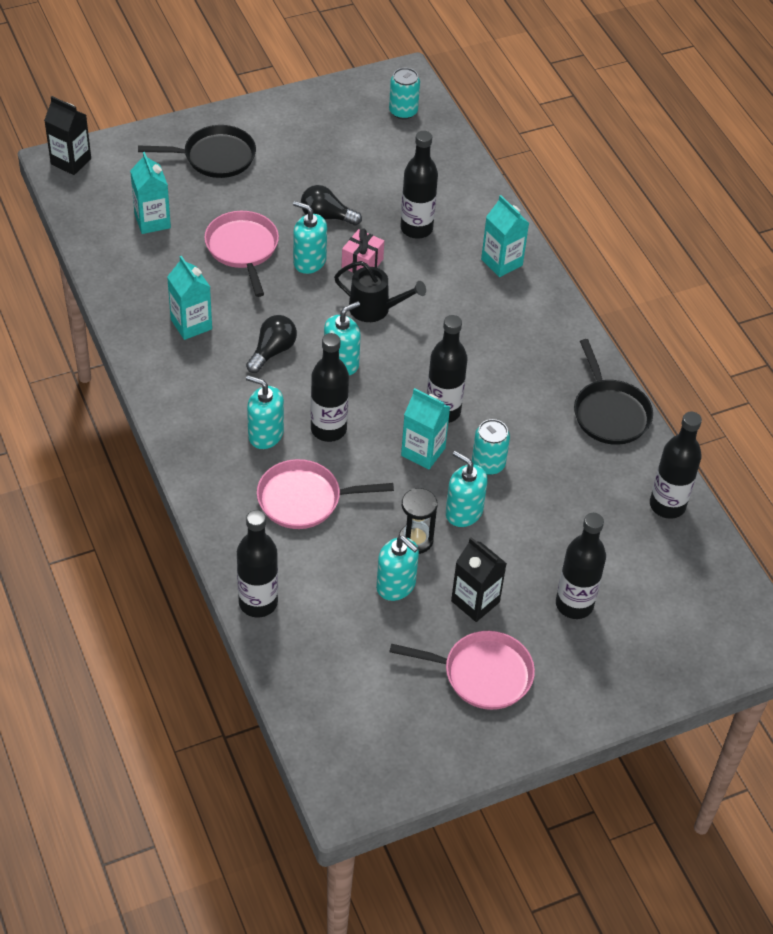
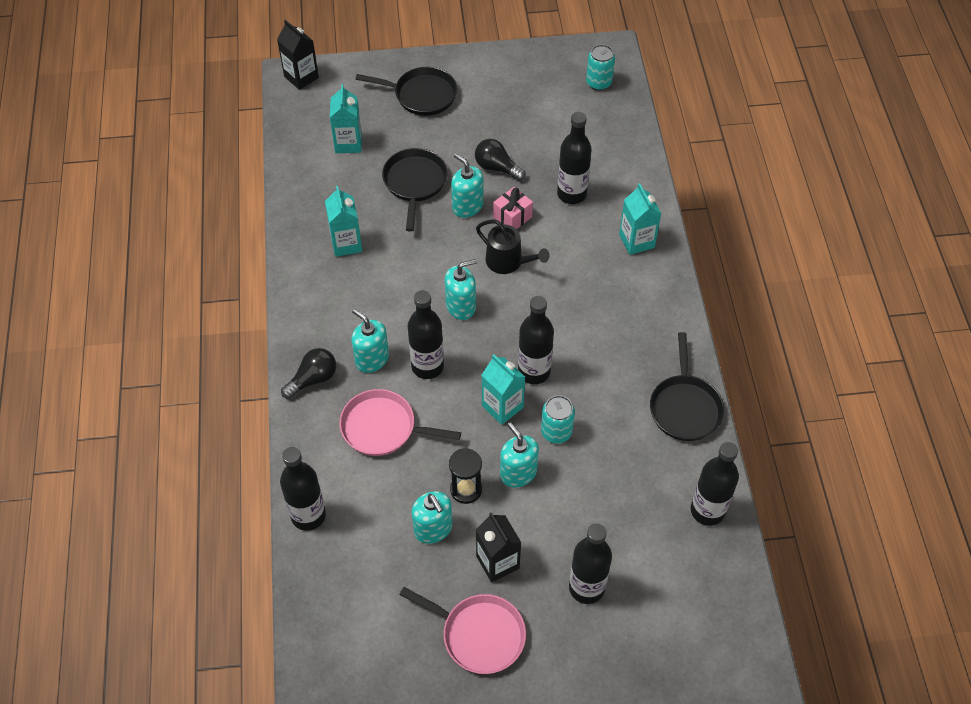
camera: 20 degrees right, 5 degrees up
pink pan [204,211,279,297] -> black pan [382,148,448,232]
black light bulb [246,315,297,373] -> black light bulb moved to [281,348,336,399]

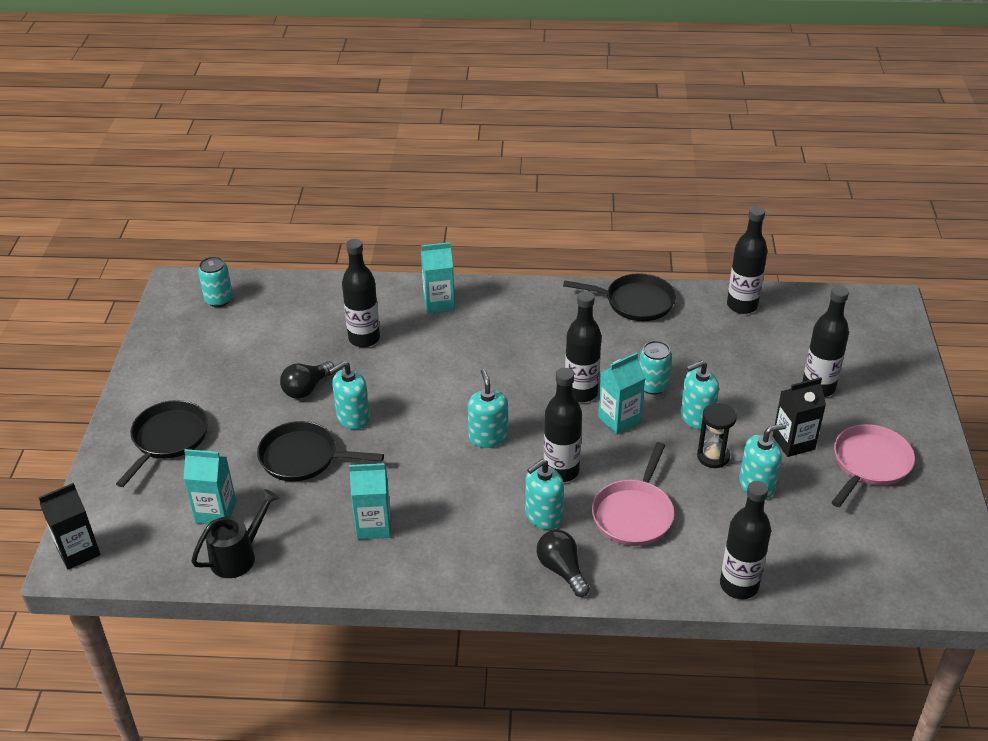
camera: 80 degrees left, 15 degrees down
black watering can [476,220,549,274] -> black watering can moved to [191,489,279,578]
pink gift [493,187,533,229] -> none

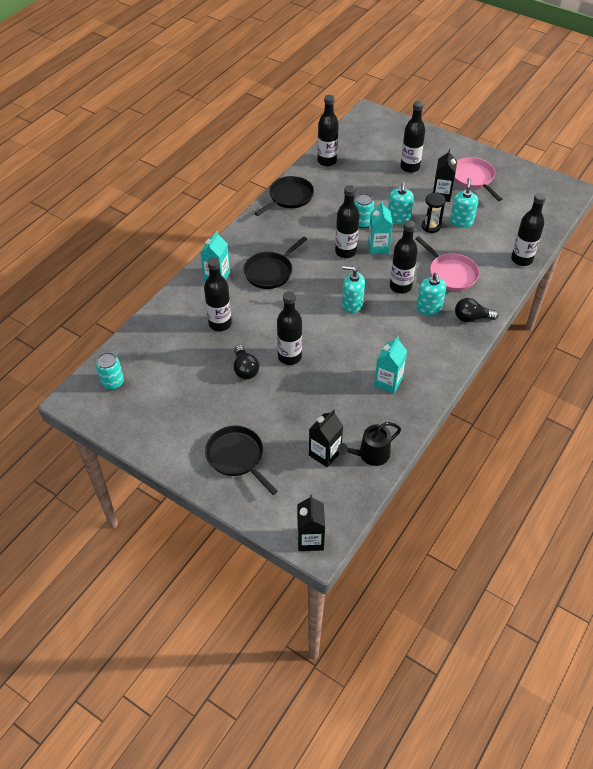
camera: 60 degrees left, 10 degrees up
turquoise carton [183,449,236,524] -> black carton [309,409,343,467]
black watering can [191,489,279,578] -> black watering can turned 105 degrees counterclockwise [338,422,401,466]
black pan [257,421,384,482] -> black pan moved to [244,236,307,289]
turquoise soap dispenser [329,361,370,429] -> black bottle [277,291,302,365]

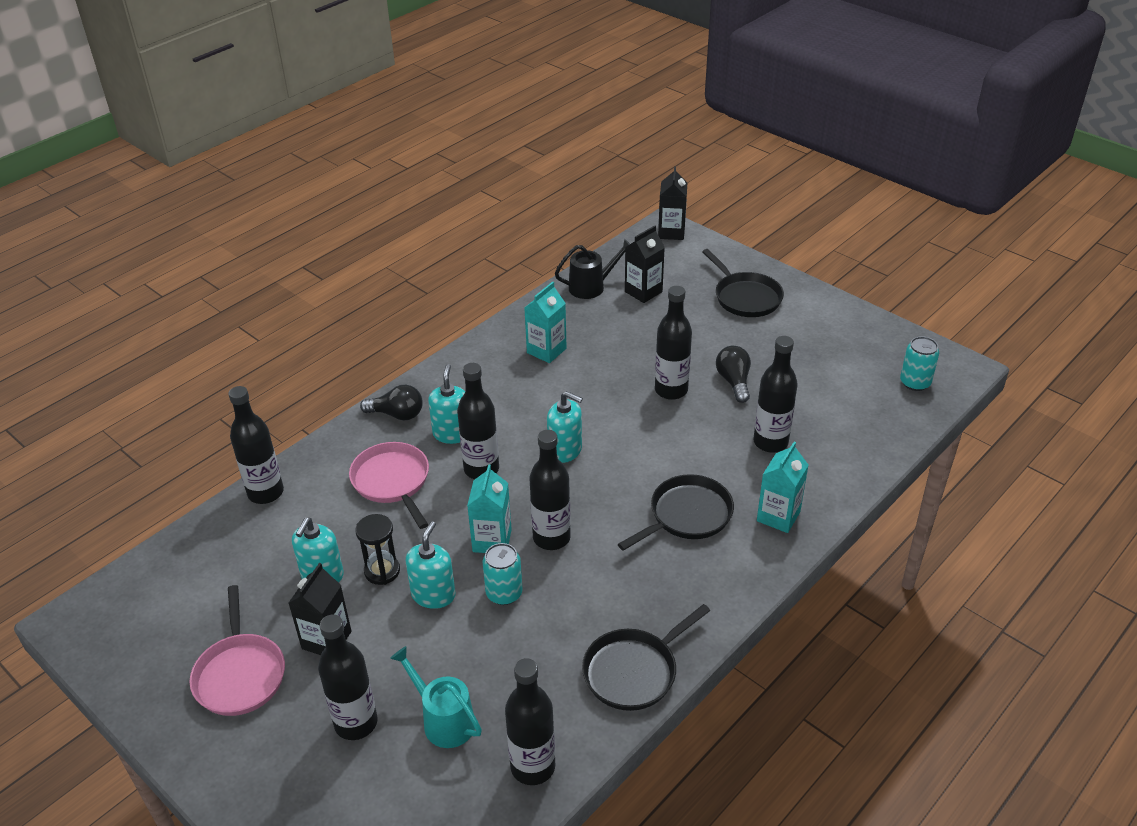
camera: 170 degrees left, 10 degrees down
none -> turquoise watering can [390,646,482,748]

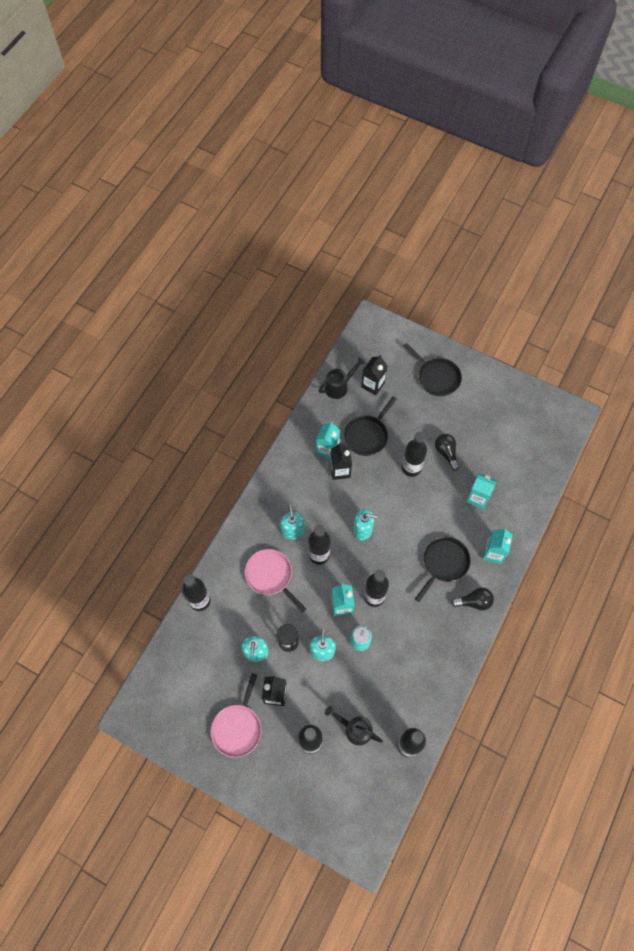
camera: 15 degrees left, 25 degrees up
pink pan [190,585,285,716] -> pink pan turned 45 degrees clockwise [211,673,262,758]
black light bulb [360,385,423,420] -> black light bulb moved to [451,587,494,611]
turquoise watering can [390,646,482,748] -> black watering can [325,706,383,746]
black pan [582,604,710,711] -> black pan moved to [344,396,396,456]
black carton [658,166,687,240] -> black carton moved to [330,442,352,480]
black bottle [754,336,798,453] -> turquoise carton [466,473,497,509]
turquoise can [900,336,939,391] -> none

